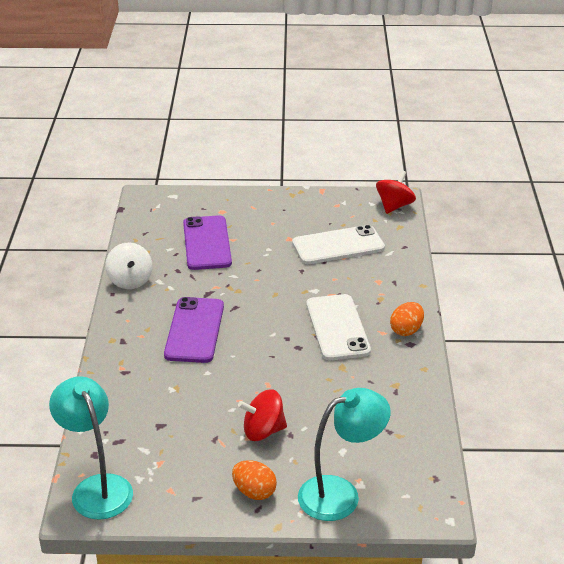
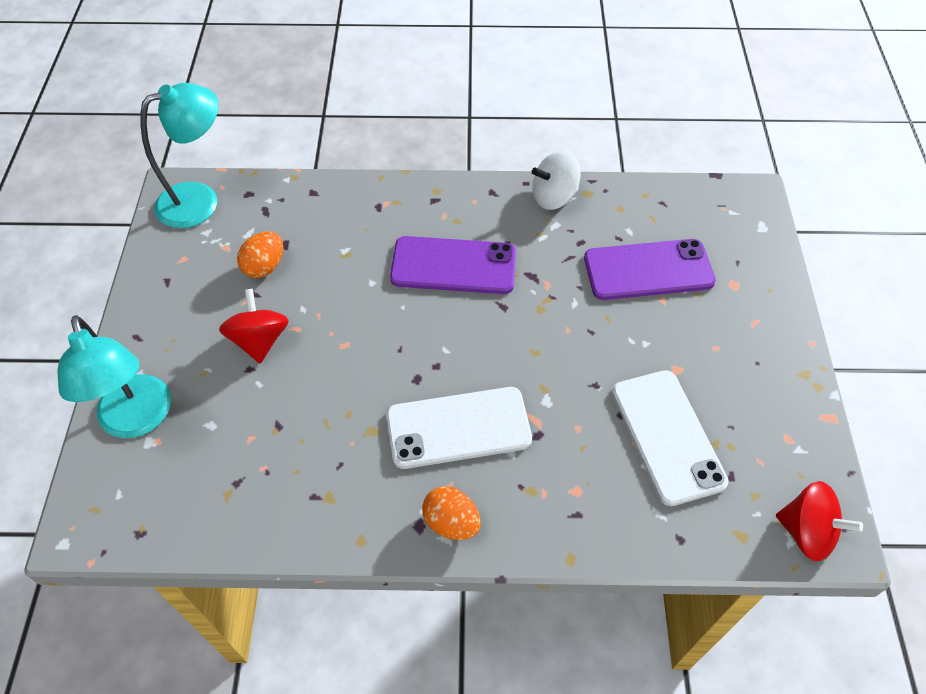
camera: 90 degrees right, 20 degrees up
orange egg [232,460,277,500] -> orange egg moved to [237,232,283,278]

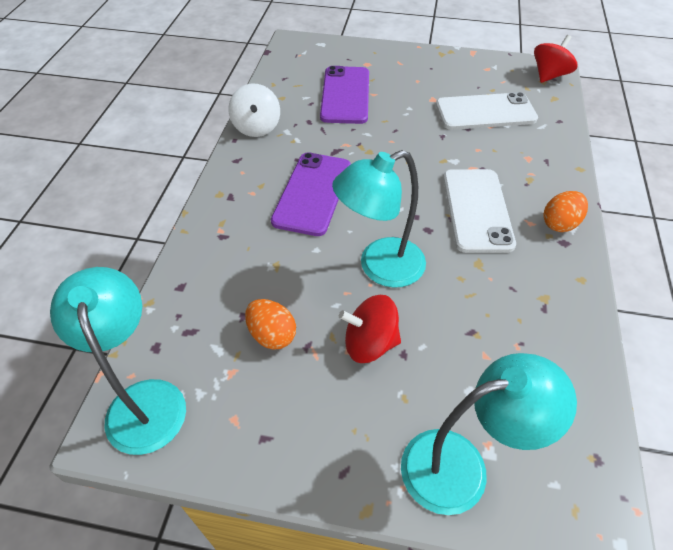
camera: 80 degrees left, 5 degrees down
none -> turquoise lamp [332,150,426,288]

